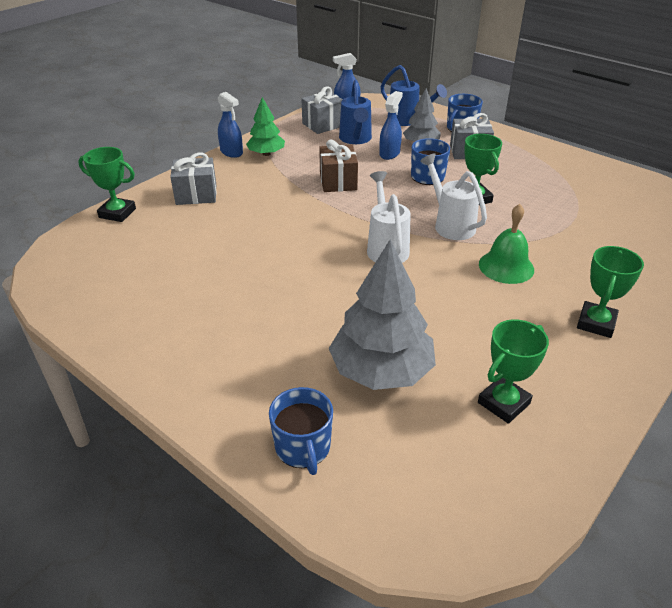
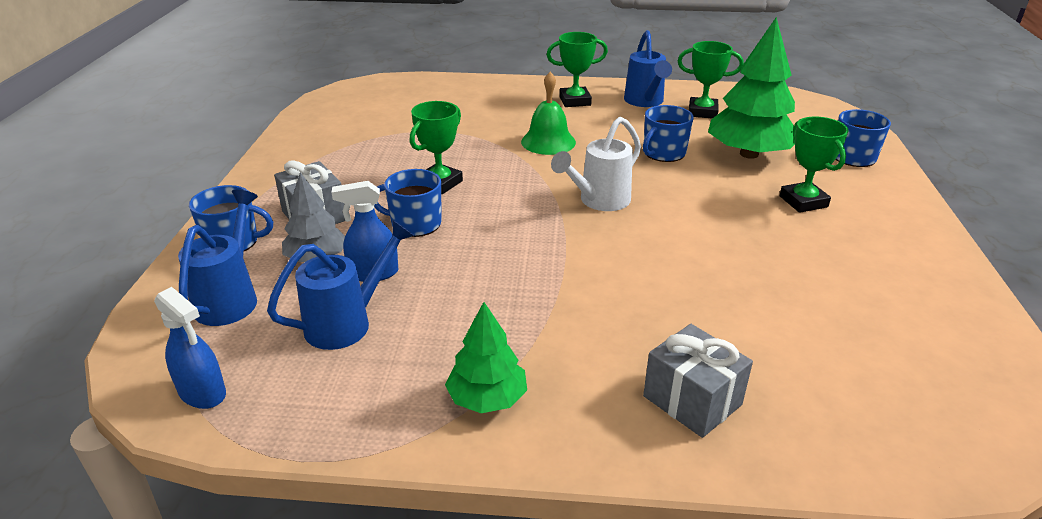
camera: 125 degrees left, 5 degrees down
green trophy [78,147,136,222] -> green trophy moved to [780,117,849,213]
blue spray bottle [218,92,243,158] -> none
grey gift [301,86,343,134] -> none
brown gift [319,140,358,192] -> none
grey tree [329,240,436,390] -> green tree [708,17,795,159]
white watering can [420,153,487,240] -> none
none -> blue watering can [624,30,672,107]
none -> blue mug [643,105,694,162]

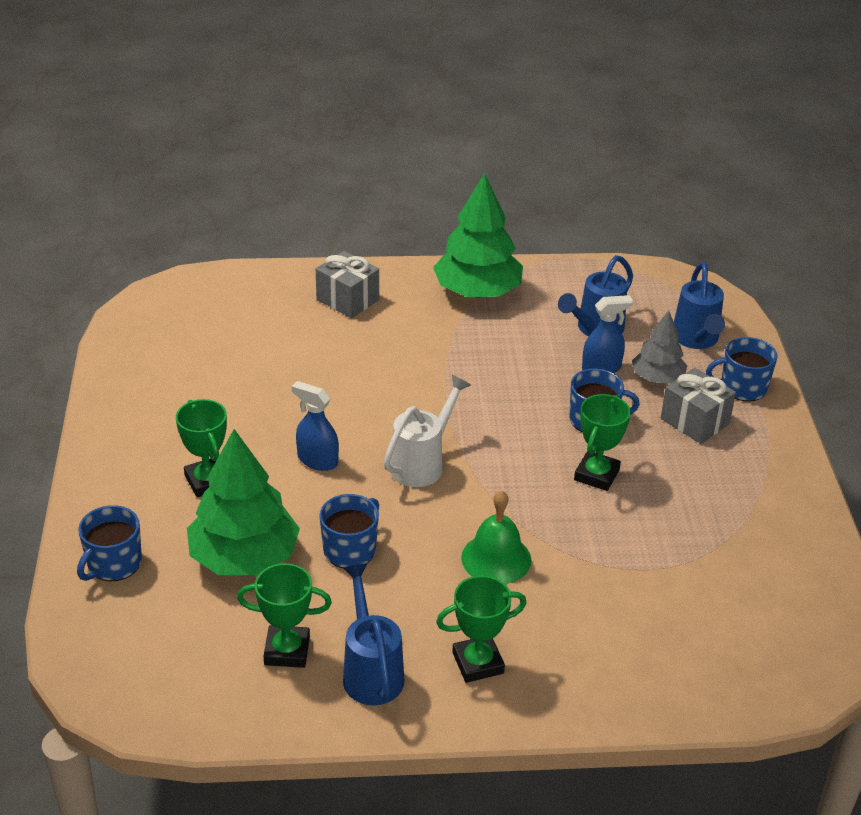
camera: 170 degrees right, 5 degrees up
blue spray bottle [154,287,226,409] -> blue spray bottle moved to [291,381,339,471]
green tree [445,302,527,413] -> green tree [433,173,523,298], size x1.74

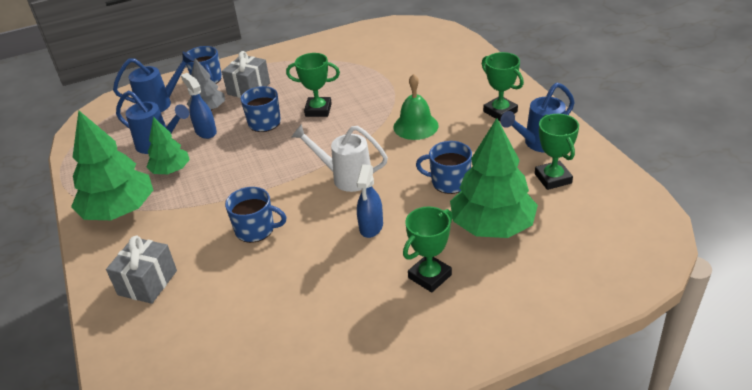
camera: 105 degrees left, 0 degrees up
blue mug [77,505,142,581] -> blue mug moved to [225,187,287,243]
none -> green tree [146,117,190,174]

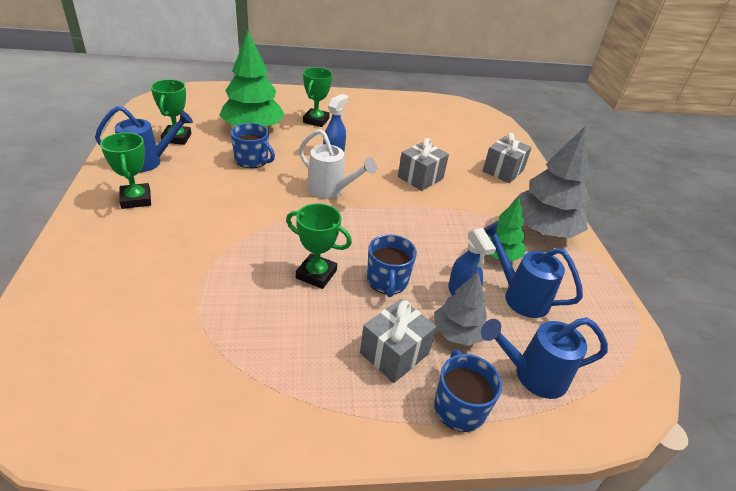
camera: 170 degrees left, 0 degrees up
green tree [71,111,153,220] -> grey tree [510,126,589,238]
blue mug [225,187,287,243] -> grey gift [398,138,449,191]
green bell [393,74,439,140] -> none
green trophy [403,206,453,293] -> green trophy turned 45 degrees counterclockwise [303,67,332,127]

